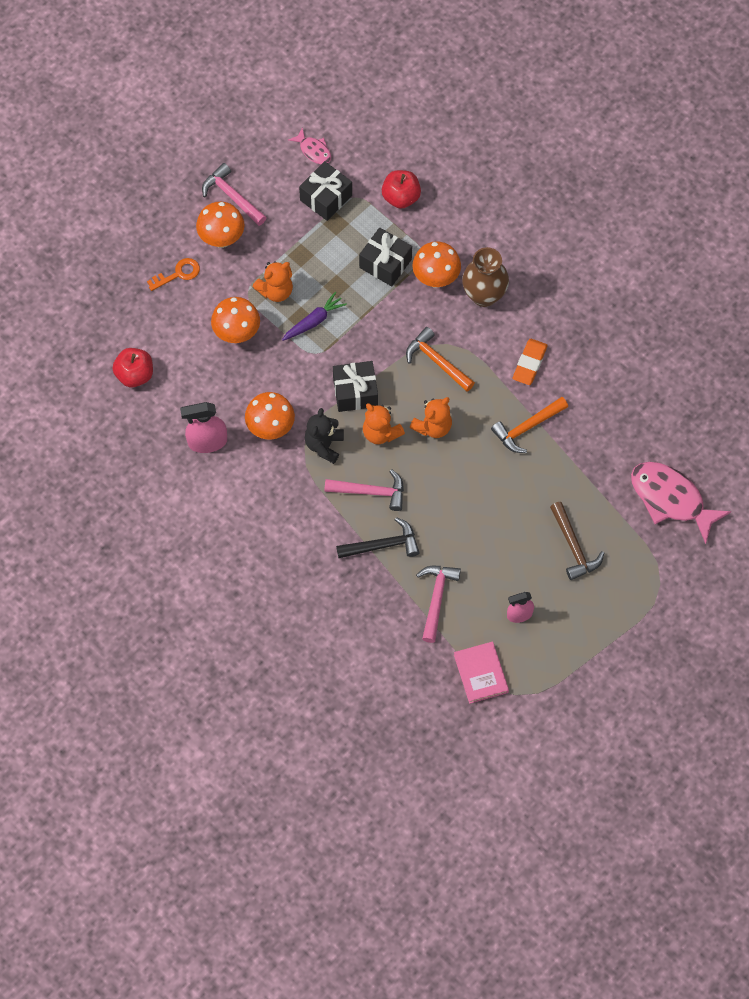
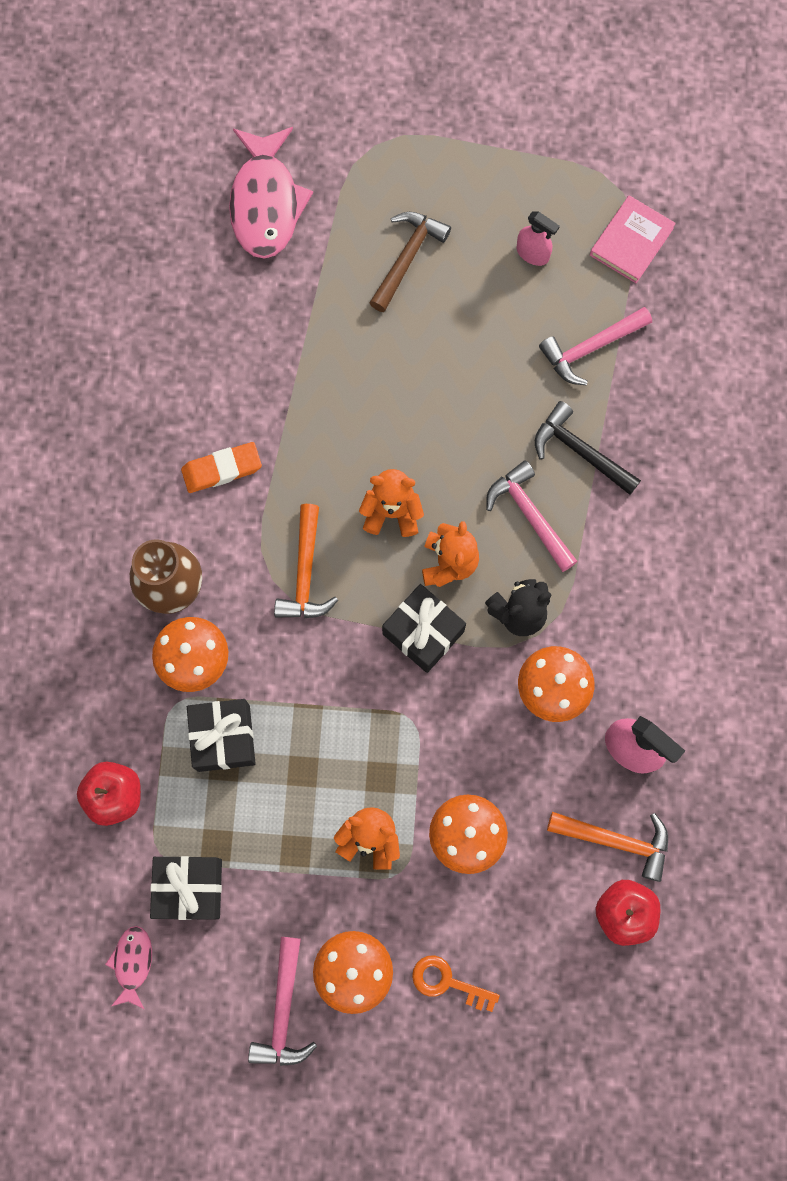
camera: 130 degrees left, 10 degrees up
purple carrot [282,292,347,341] -> none
orange hammer [491,397,568,453] -> orange hammer moved to [547,812,668,882]

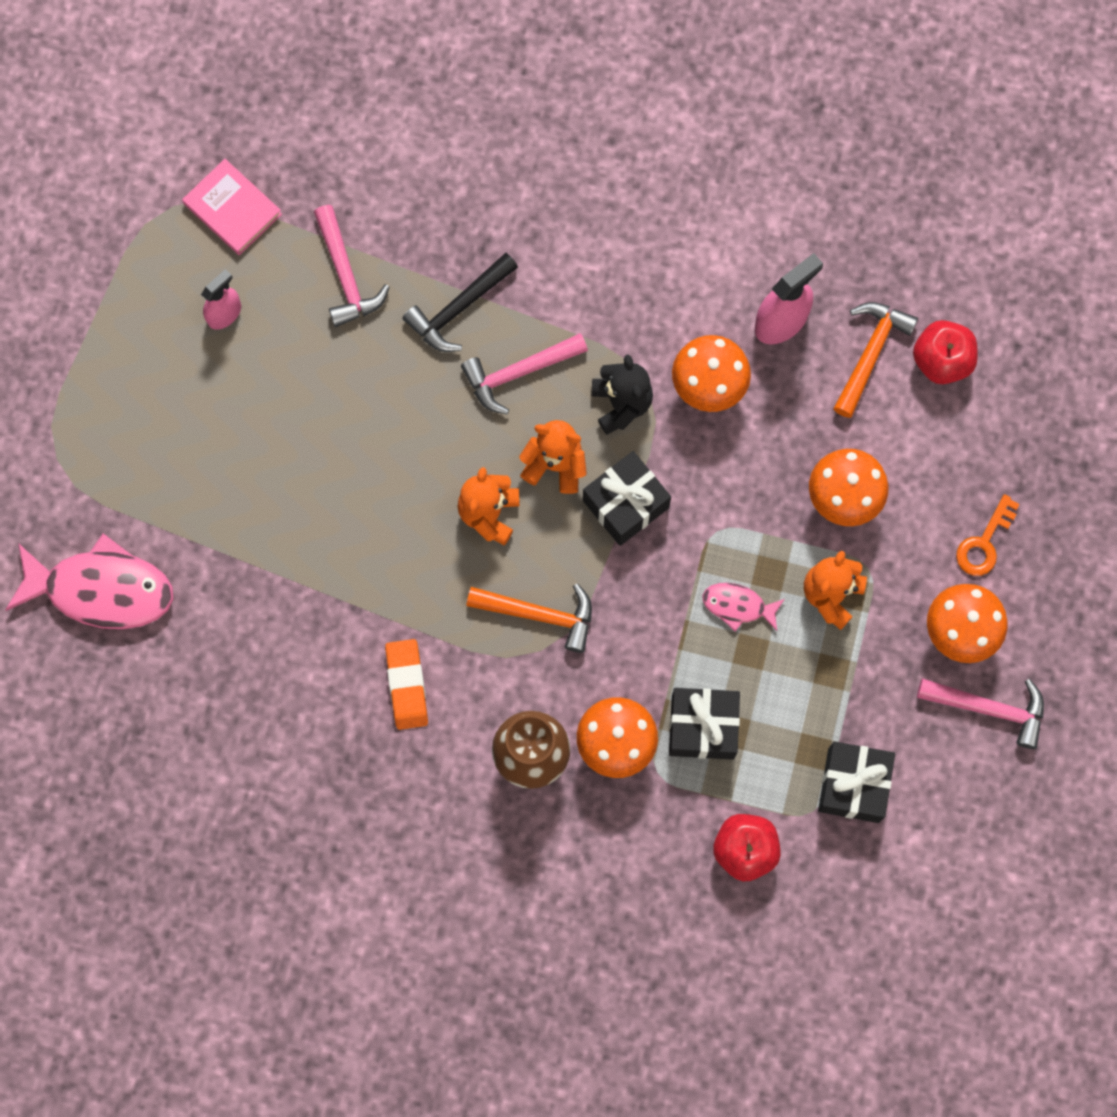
camera: 80 degrees left, 0 degrees up
pink fish [105,926,152,1009] -> pink fish moved to [703,583,785,631]
brown hammer [369,212,451,312] -> none

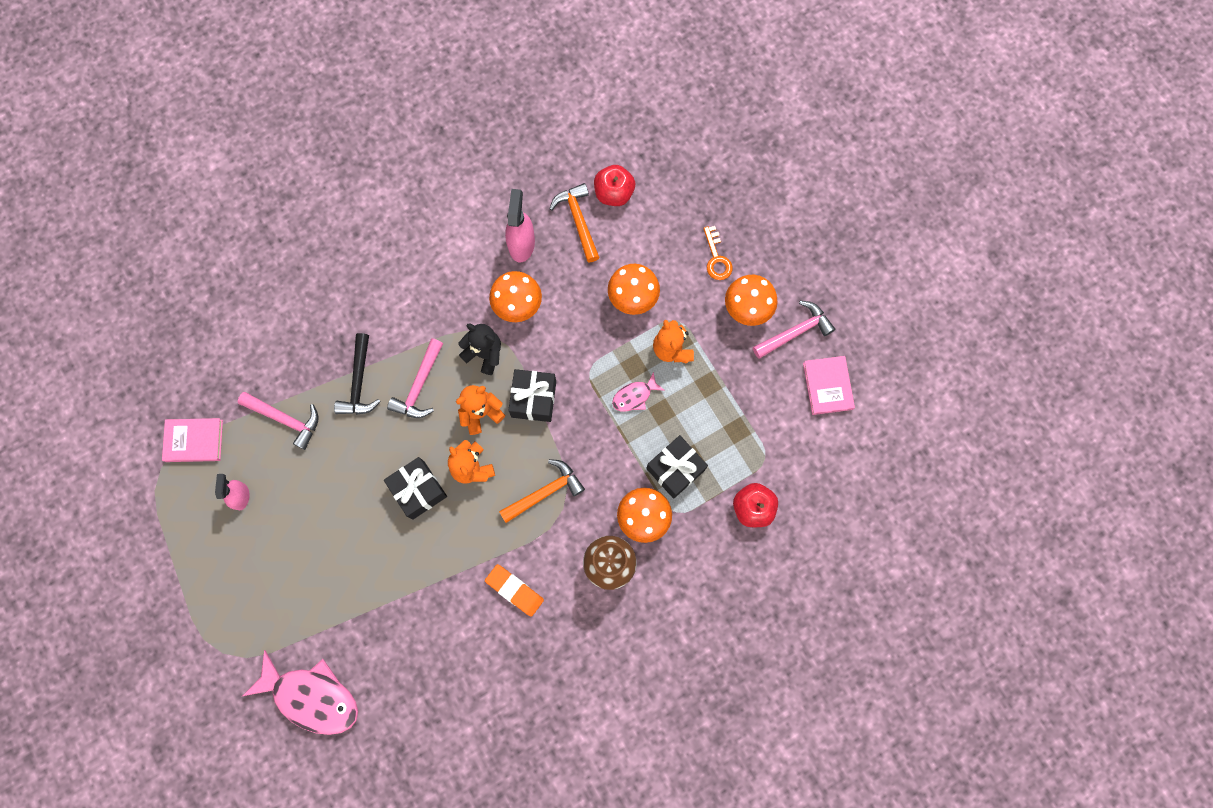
camera: 45 degrees left, 0 degrees up
pink fish [5,533,173,629] -> pink fish turned 60 degrees clockwise [241,650,358,735]
black gift [818,741,895,823] -> black gift moved to [384,457,447,520]
none -> pink book [803,356,855,415]

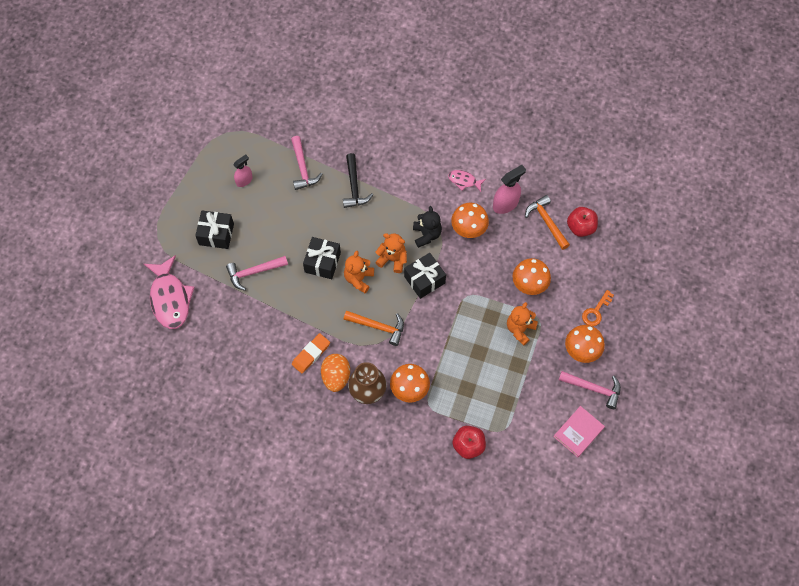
camera: 50 degrees right, 10 degrees down
pink book [162,418,223,462] -> none
black hammer [334,333,381,415] -> black hammer turned 60 degrees counterclockwise [343,153,373,208]
pink hammer [387,338,443,418] -> pink hammer moved to [226,256,288,291]
orange eraser [485,564,544,617] -> orange eraser turned 45 degrees clockwise [292,333,330,373]
orange hammer [549,183,600,262] -> orange hammer turned 60 degrees counterclockwise [525,195,570,250]
pink fish [612,372,665,411] -> pink fish moved to [448,170,486,192]
black gift [646,435,708,499] -> black gift moved to [195,211,234,249]
none -> orange egg [321,354,350,392]

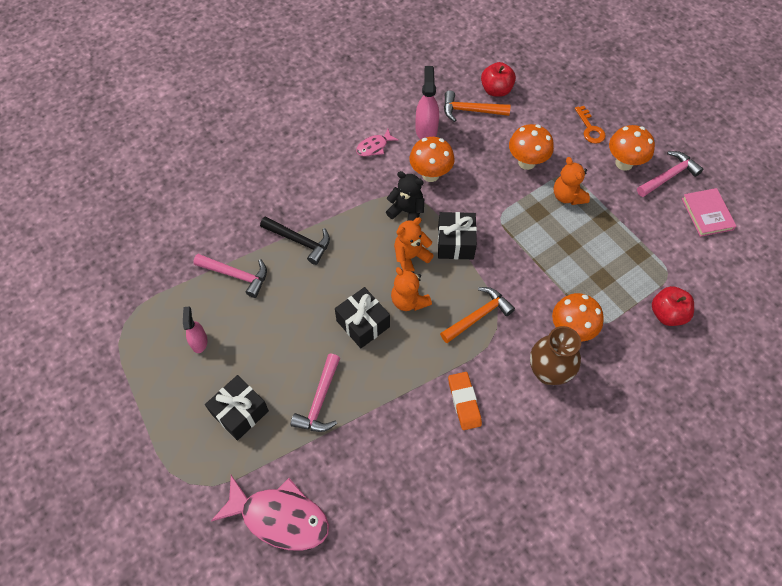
camera: 55 degrees left, 5 degrees down
orange egg [321,354,350,392] -> none

